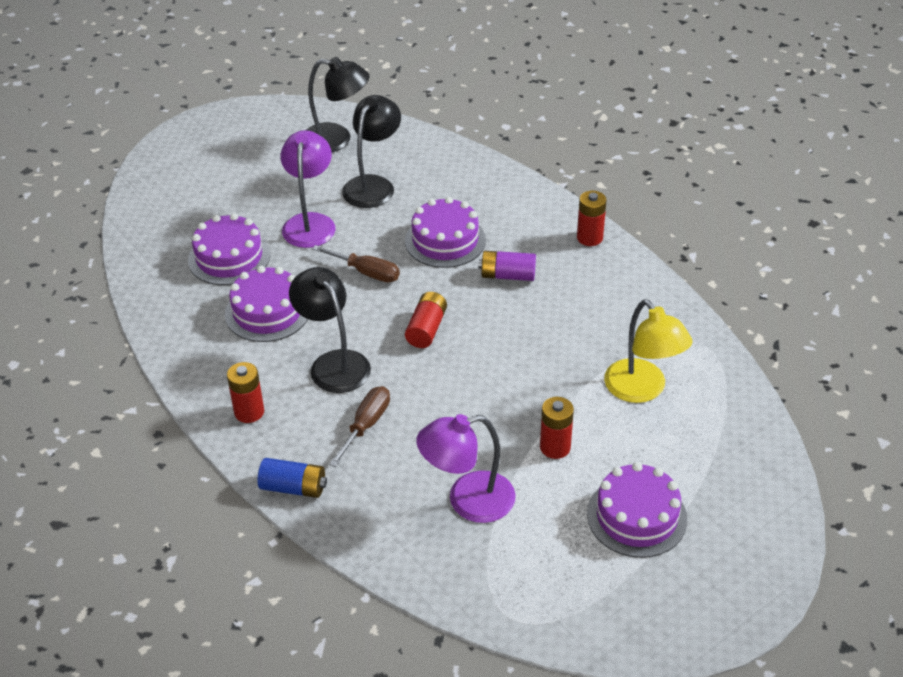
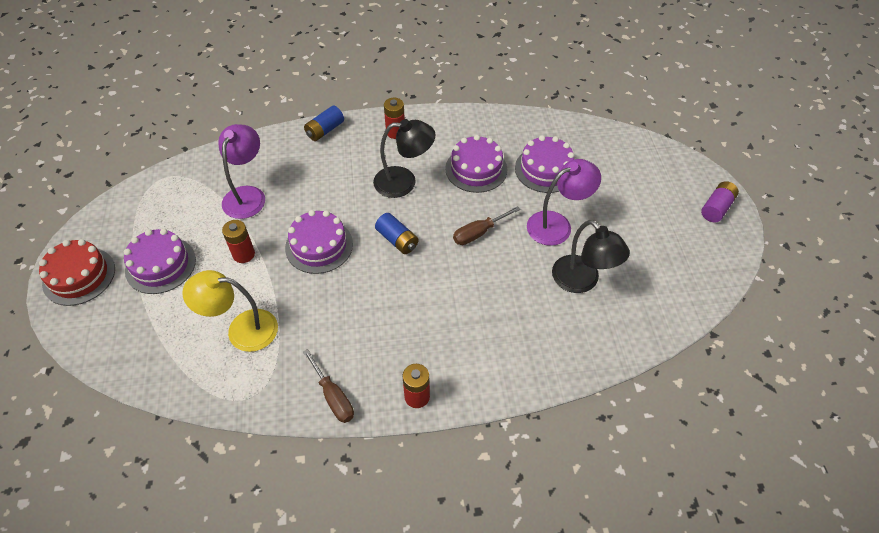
camera: 120 degrees right, 10 degrees up
purple lamp [280,130,335,248] -> purple lamp turned 60 degrees counterclockwise [527,159,601,246]
black lamp [307,57,370,153] -> none
brown screwdriver [329,386,390,467] -> brown screwdriver moved to [303,349,354,423]
purple cake [405,197,486,268] -> purple cake moved to [285,210,353,274]
red battery [405,292,447,348] -> blue battery [375,213,419,254]
purple battery [478,251,536,281] -> purple battery moved to [701,181,739,222]
none -> red cake [39,239,115,306]

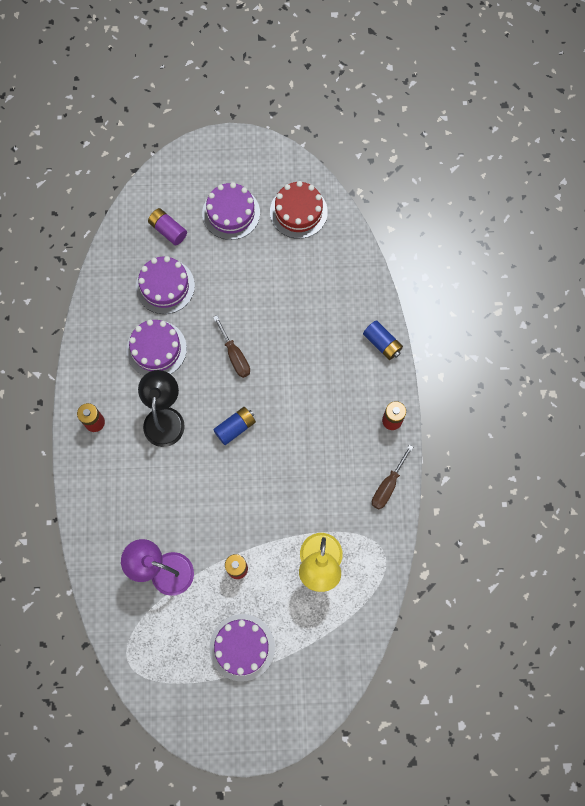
camera: 85 degrees left, 20 degrees up
red cake [39,239,115,306] -> red cake moved to [270,181,328,239]
purple cake [285,210,353,274] -> purple cake moved to [202,182,260,240]
brown screwdriver [303,349,354,423] -> brown screwdriver turned 150 degrees clockwise [372,445,413,509]
blue battery [304,106,344,141] -> blue battery moved to [363,320,403,360]
purple lamp [527,159,601,246] -> none
black lamp [552,220,630,293] -> none
purple battery [701,181,739,222] -> purple battery moved to [148,208,187,245]

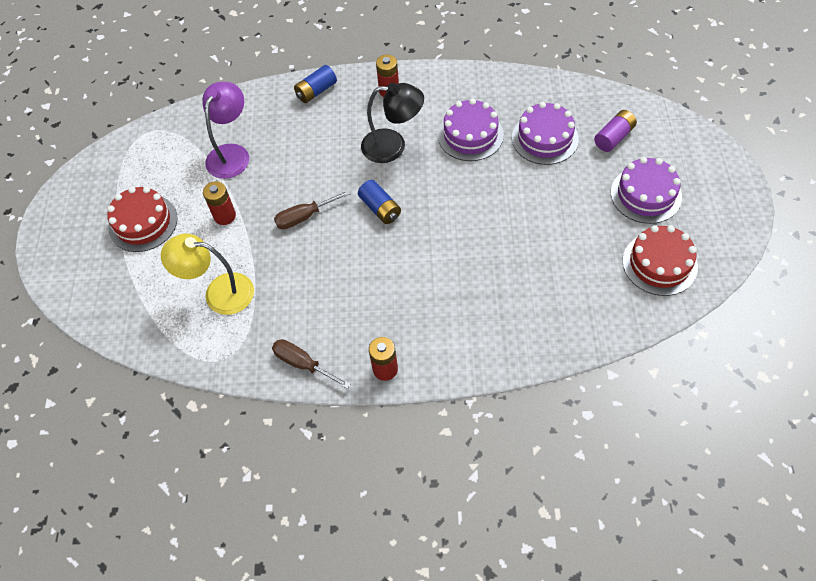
camera: 95 degrees right, 15 degrees down
purple cake [210,614,275,682] -> red cake [107,186,178,252]
brown screwdriver [213,315,250,378] -> brown screwdriver moved to [274,190,351,229]
blue battery [363,320,403,360] -> blue battery moved to [294,65,337,103]

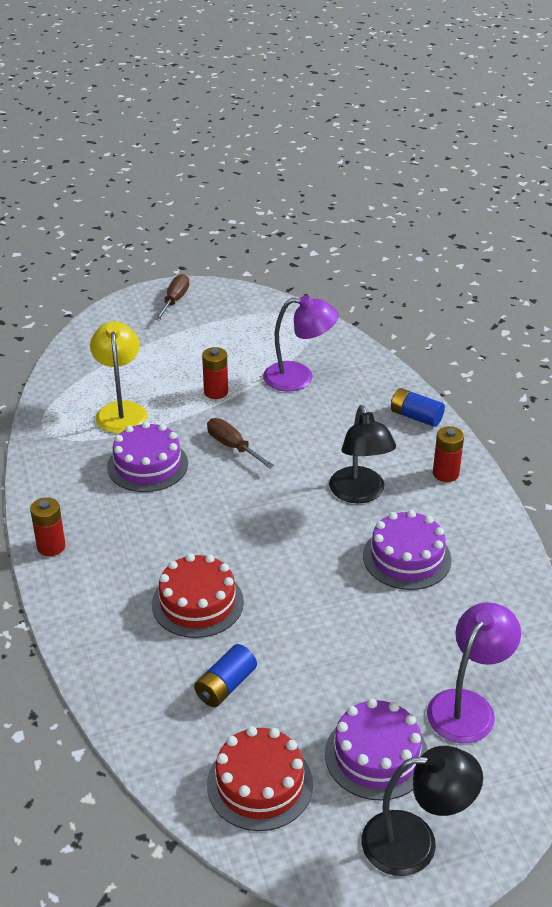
camera: 70 degrees right, 20 degrees down
red cake [107,186,178,252] -> red cake moved to [152,554,244,638]
brown screwdriver [272,339,350,389] -> brown screwdriver moved to [155,274,189,321]
blue battery [358,180,401,224] -> blue battery moved to [194,644,257,707]
purple cake [512,102,579,165] -> purple cake moved to [107,421,188,492]
purple battery [594,110,637,152] -> purple lamp [427,602,521,743]
none -> black lamp [361,746,483,876]

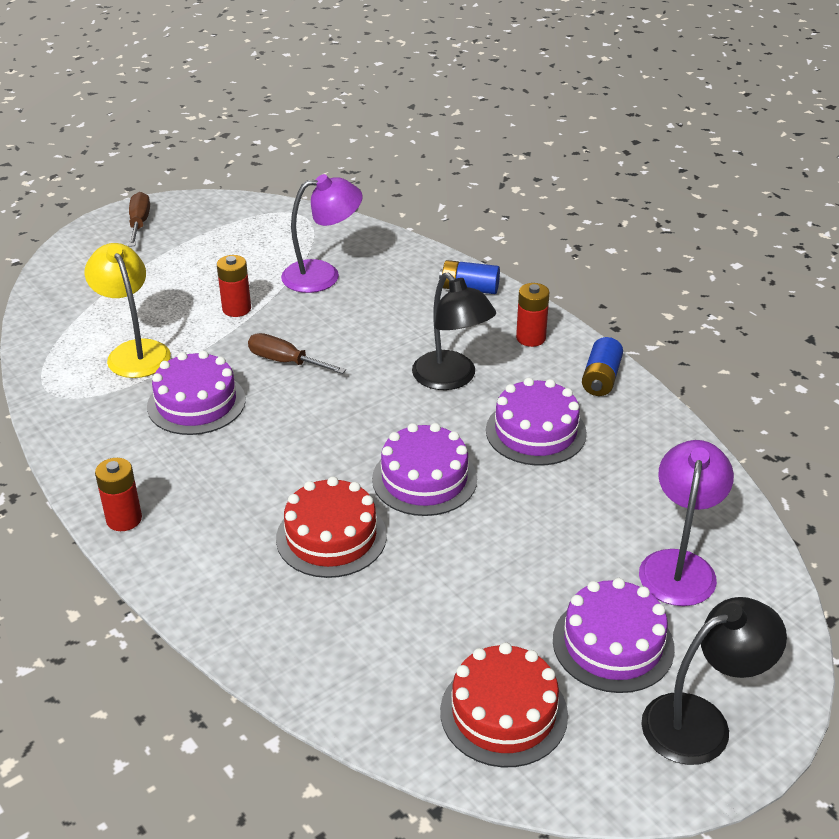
camera: 20 degrees left, 0 degrees up
blue battery [194,644,257,707] -> blue battery moved to [582,337,623,396]
none -> purple cake [372,423,477,516]

